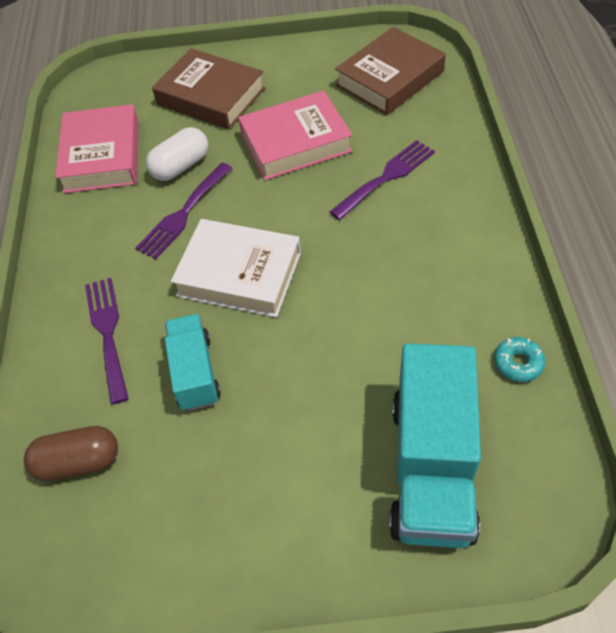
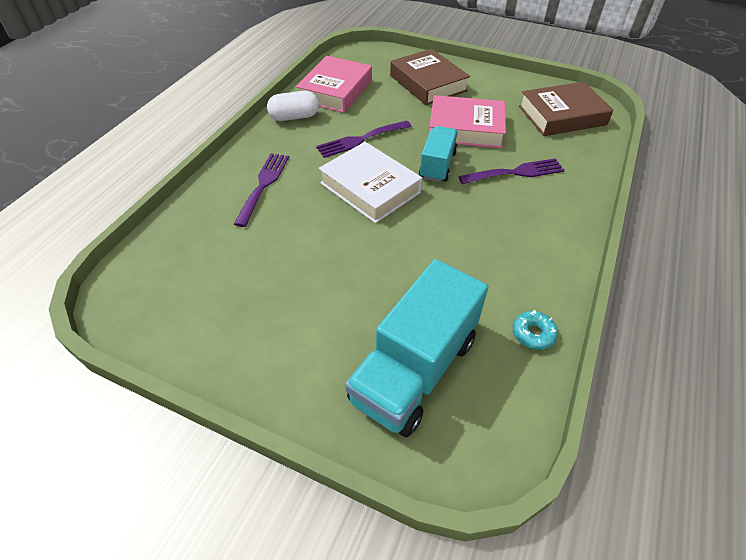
camera: 25 degrees right, 5 degrees down
brown capsule [24,426,118,481] -> none
white capsule [146,127,208,181] -> white capsule moved to [267,91,319,121]
turquoise truck [165,314,221,411] -> turquoise truck moved to [419,126,458,182]

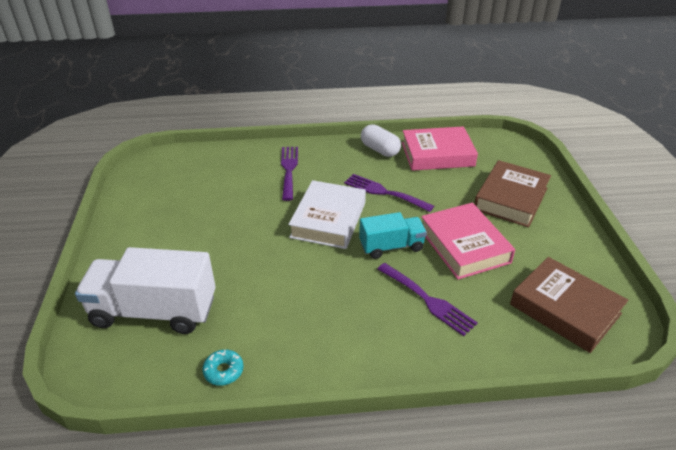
camera: 60 degrees right, 10 degrees down
purple fork [234,153,289,227] -> purple fork turned 75 degrees counterclockwise [281,147,298,201]
turquoise truck [345,259,488,437] -> white truck [75,247,216,334]

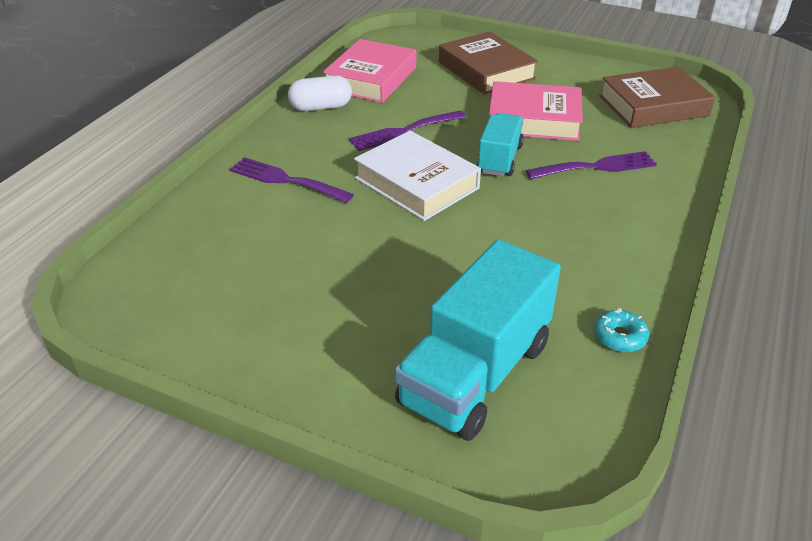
camera: 60 degrees left, 0 degrees up
white truck [75,247,216,334] -> turquoise truck [395,239,561,441]

